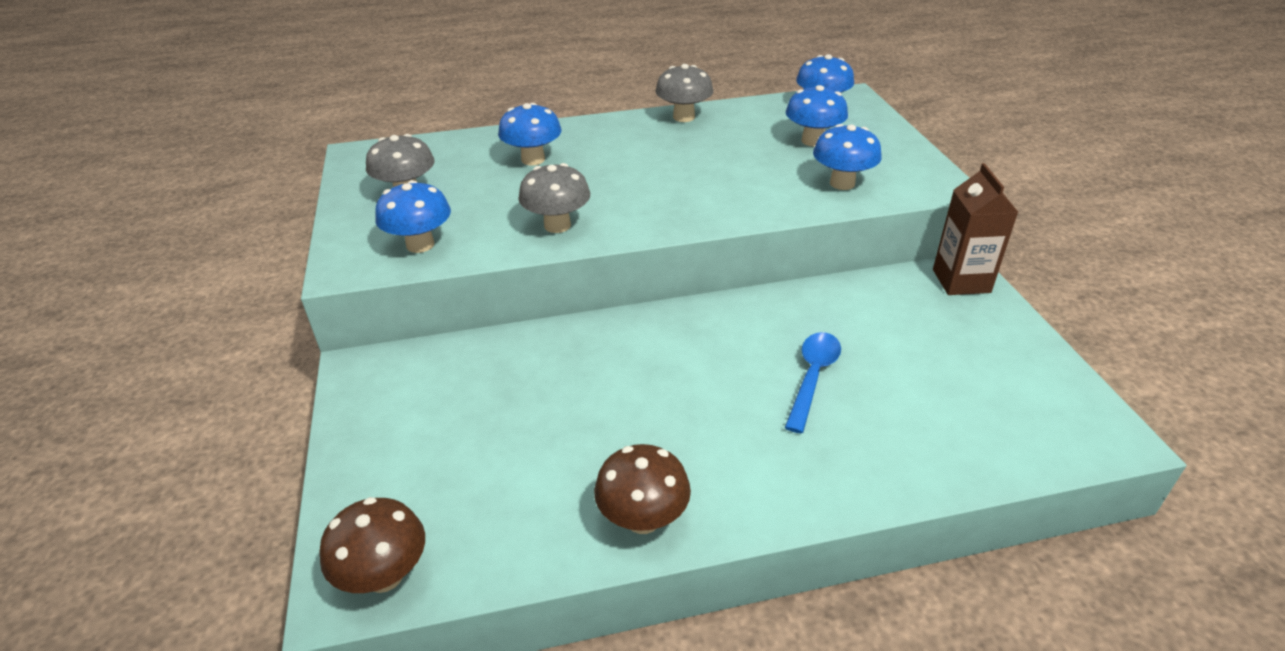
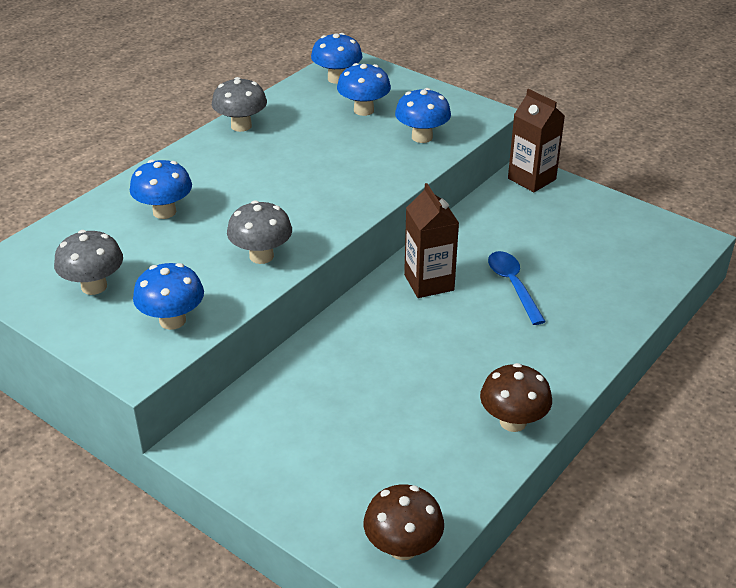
camera: 40 degrees left, 0 degrees up
none -> brown carton [404,183,459,298]

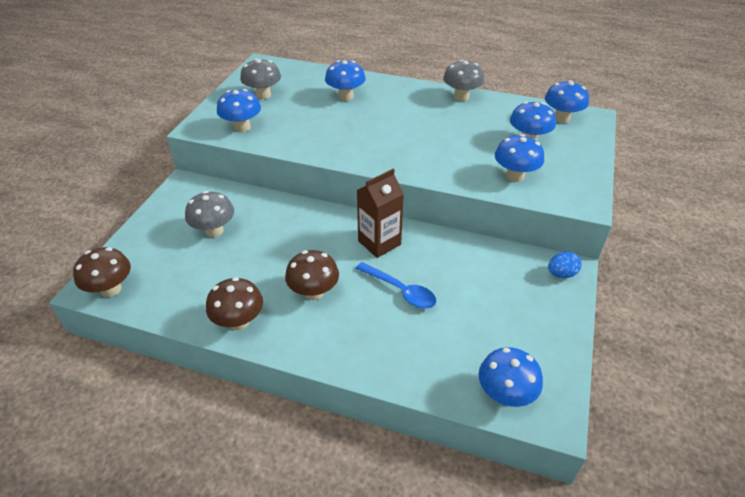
camera: 70 degrees right, 5 degrees up
grey mushroom [227,200,292,264] -> grey mushroom moved to [185,191,234,237]
blue spoon [488,251,546,325] -> blue spoon turned 75 degrees clockwise [356,262,436,309]
brown carton [508,89,565,192] -> blue egg [548,252,582,278]
none -> brown mushroom [285,250,339,300]
none -> blue mushroom [479,347,543,407]

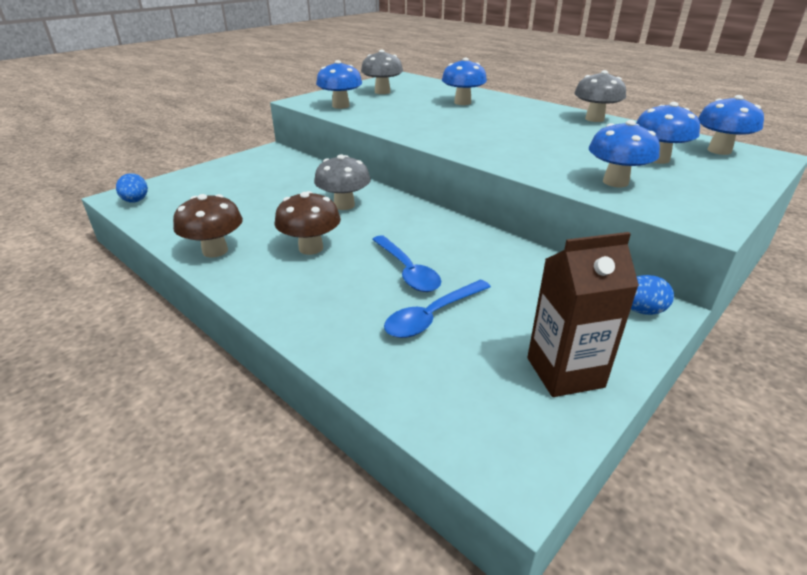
camera: 25 degrees right, 10 degrees down
brown mushroom [73,247,131,297] -> blue egg [116,173,148,203]
grey mushroom [185,191,234,237] -> grey mushroom moved to [314,154,371,210]
brown carton [357,169,404,258] -> brown carton moved to [527,232,639,397]
blue mushroom [479,347,543,407] -> none
none -> blue spoon [384,280,491,338]

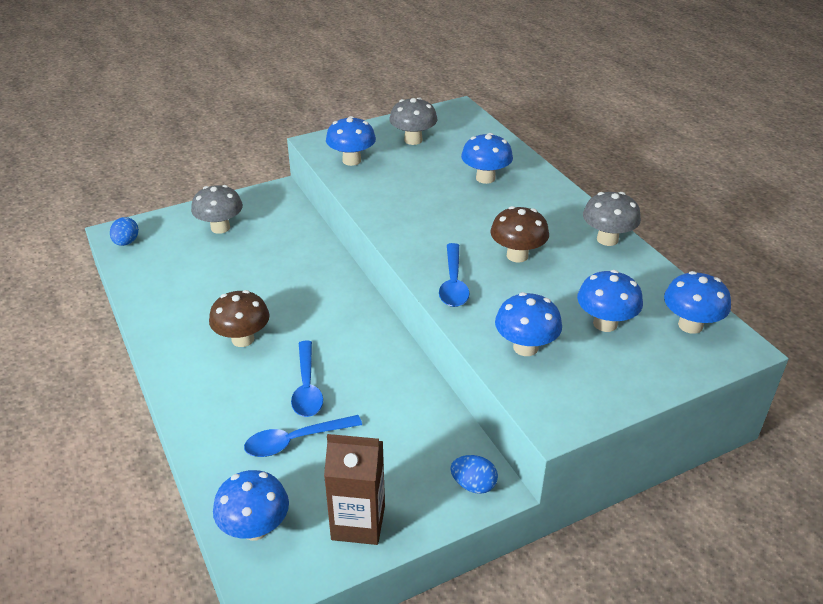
camera: 20 degrees right, 5 degrees up
brown mushroom [173,194,243,258] -> brown mushroom moved to [490,206,549,263]
grey mushroom [314,154,371,210] -> grey mushroom moved to [191,185,243,234]
none -> blue mushroom [213,470,289,541]
none -> blue spoon [439,243,470,307]

